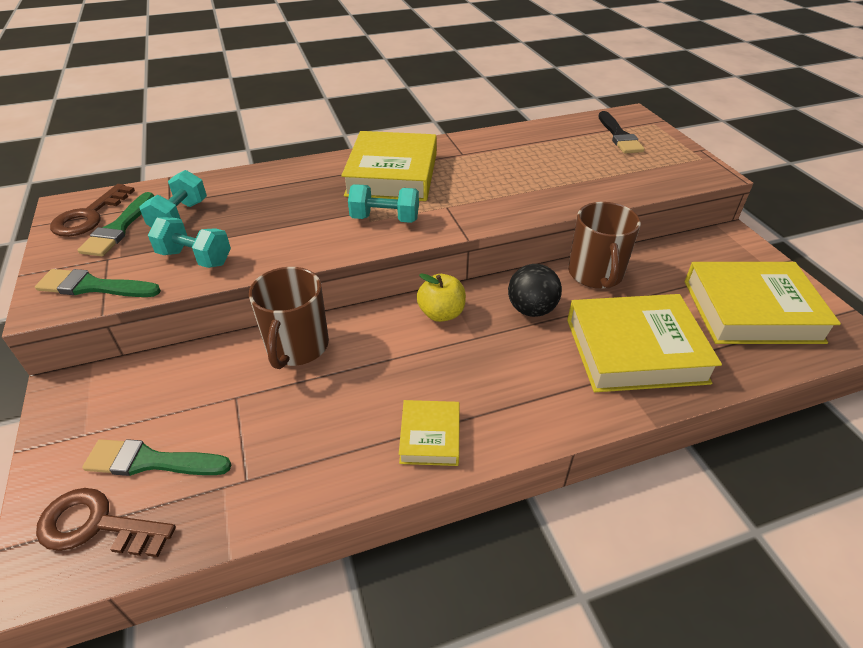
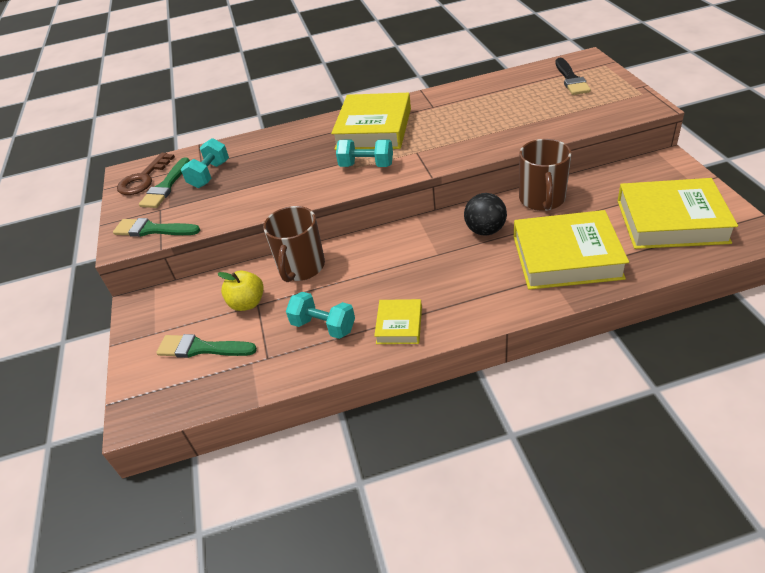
camera: 10 degrees right, 0 degrees up
brown key [36,488,176,557] -> none
turquoise dumbbell [148,217,231,268] -> turquoise dumbbell moved to [286,292,355,339]
yellow apple [417,273,466,322] -> yellow apple moved to [218,271,264,311]

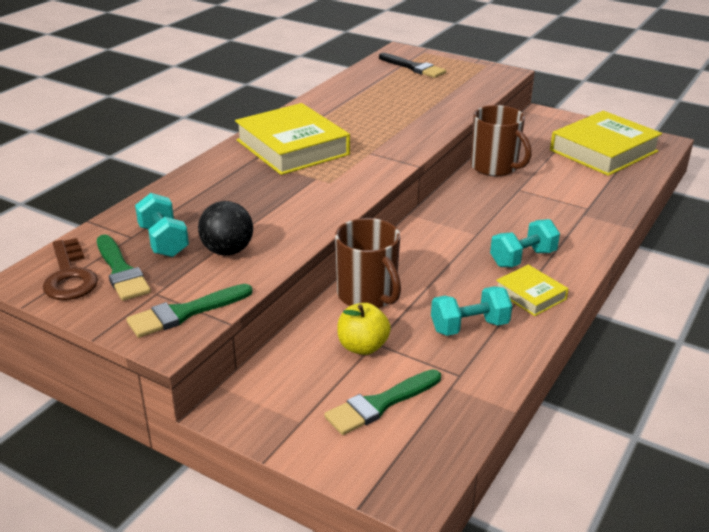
camera: 50 degrees left, 10 degrees down
turquoise dumbbell [336,139,393,167] -> turquoise dumbbell moved to [490,219,560,267]
black ball [464,193,507,236] -> black ball moved to [198,201,253,255]
yellow book [514,210,629,290] -> none

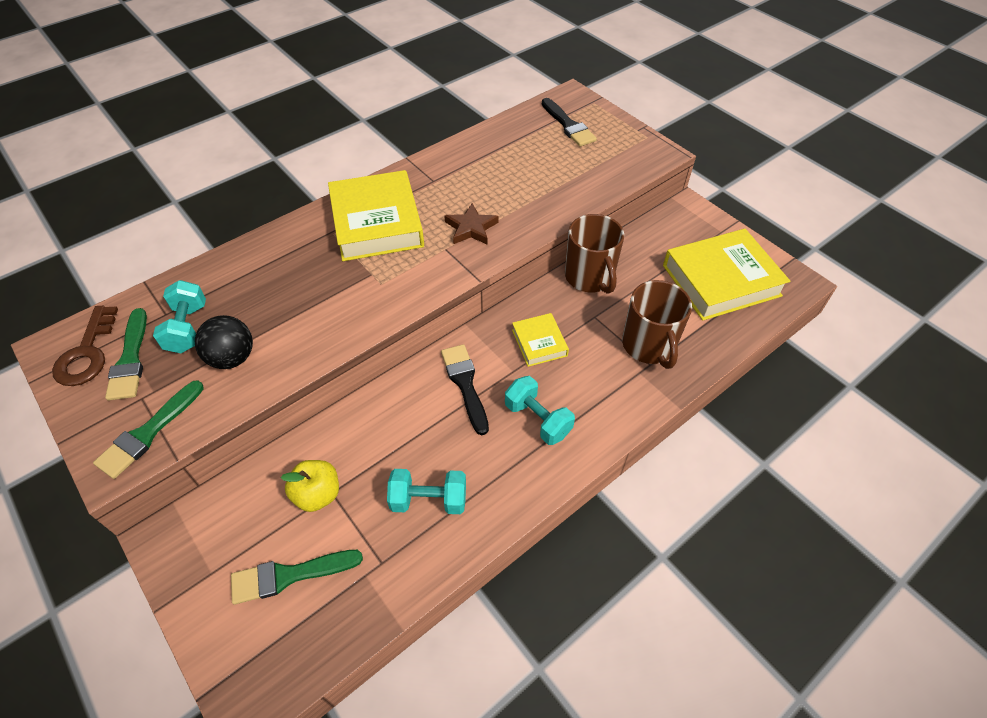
camera: 20 degrees right, 20 degrees up
green brush [126,284,253,338] -> green brush turned 45 degrees counterclockwise [93,380,204,479]
brown mug [335,218,401,308] -> brown mug moved to [622,280,692,369]
turquoise dumbbell [490,219,560,267] -> turquoise dumbbell turned 60 degrees clockwise [505,376,575,445]
yellow book [496,265,569,316] -> yellow book moved to [512,313,569,367]
none -> black brush [441,344,489,435]
none -> brown star [444,203,499,245]

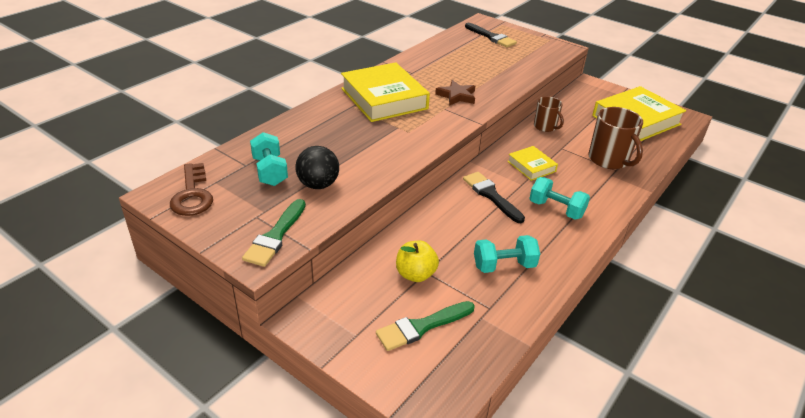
camera: 15 degrees left, 15 degrees down
green brush [105,308,147,401] -> none
brown mug [565,214,624,294] -> brown mug [534,96,564,132], size x0.61

